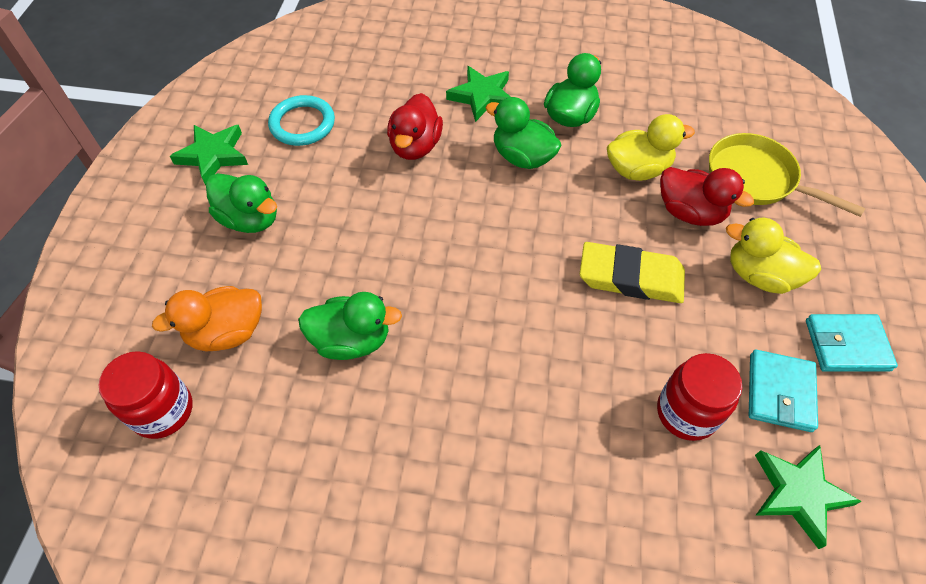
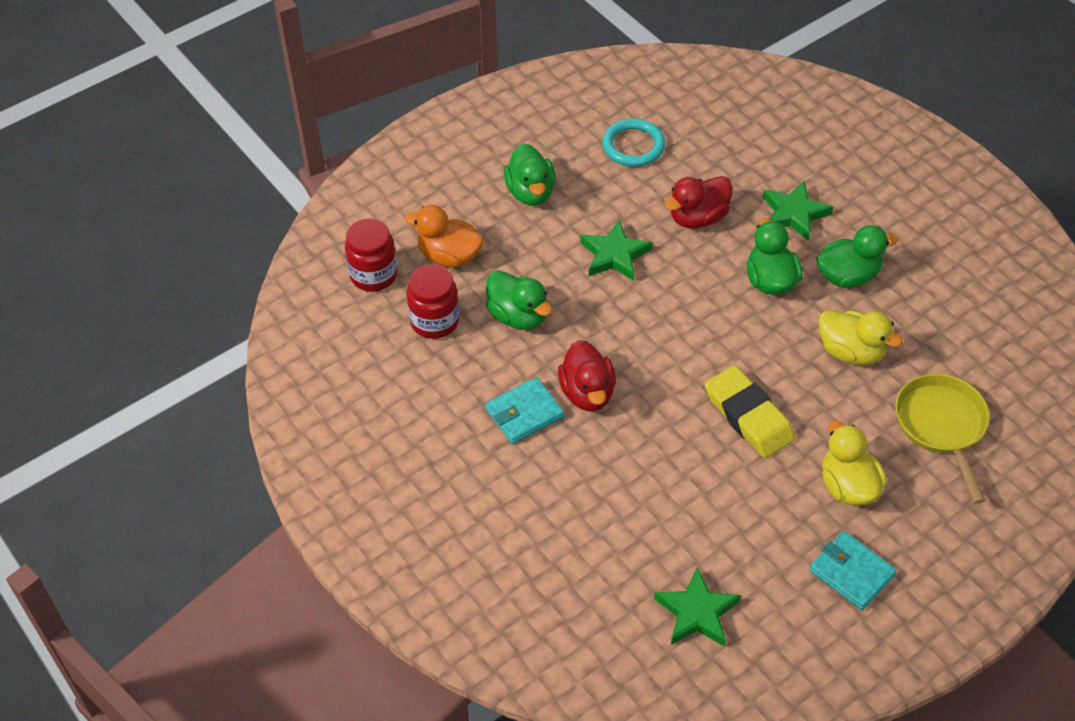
camera: 45 degrees right, 5 degrees down
green star [170,125,248,185] -> green star moved to [580,219,653,281]
red jar [657,353,742,441] -> red jar moved to [407,265,459,339]
red duck [660,167,754,226] -> red duck moved to [558,340,616,411]
turquoise wallet [749,350,818,432] -> turquoise wallet moved to [485,377,564,444]

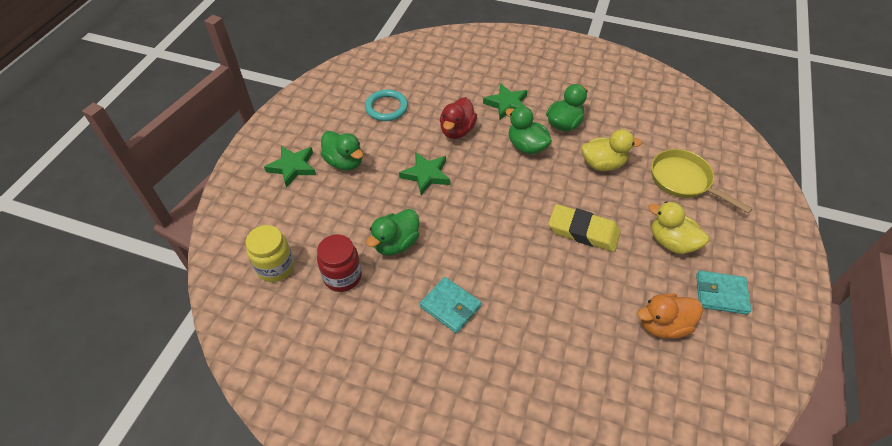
camera: 35 degrees left, 0 degrees up
red jar [345,219,398,292] -> yellow jar [246,225,294,282]
orange duck [404,205,484,268] -> orange duck moved to [637,293,703,339]
turquoise wallet [485,377,564,444] -> turquoise wallet turned 75 degrees counterclockwise [420,277,482,333]
green duck [486,270,552,330] -> green duck turned 120 degrees clockwise [366,209,419,256]
red duck [558,340,616,411] -> none
green star [654,567,741,647] -> green star moved to [264,146,316,188]

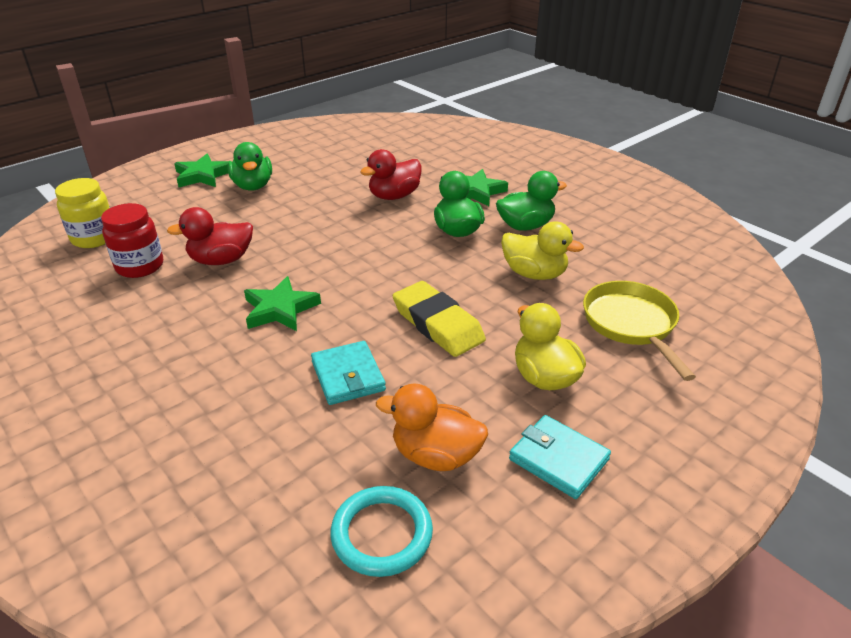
camera: 30 degrees right, 15 degrees down
turquoise ring [365,90,408,121] -> turquoise ring moved to [331,486,433,577]
green duck [366,209,419,256] -> red duck [167,207,253,265]
green star [399,152,450,195] -> green star moved to [244,276,321,331]
turquoise wallet [420,277,482,333] -> turquoise wallet moved to [311,341,386,405]

